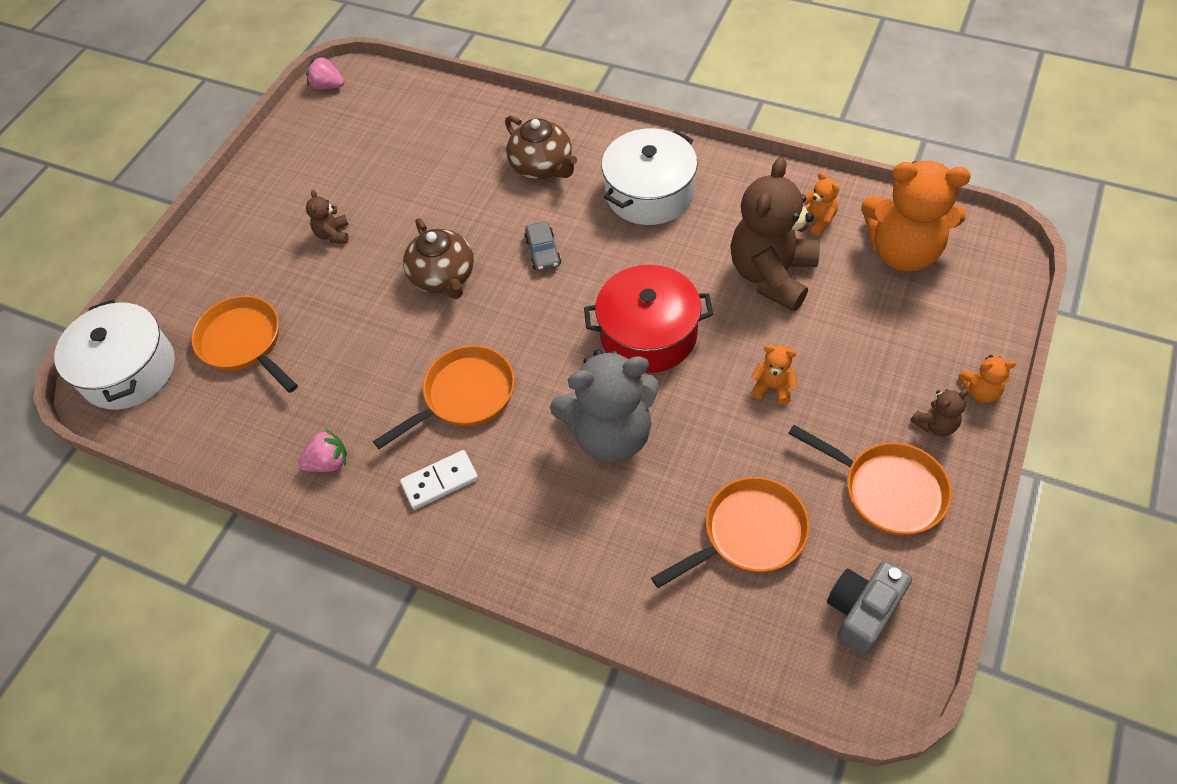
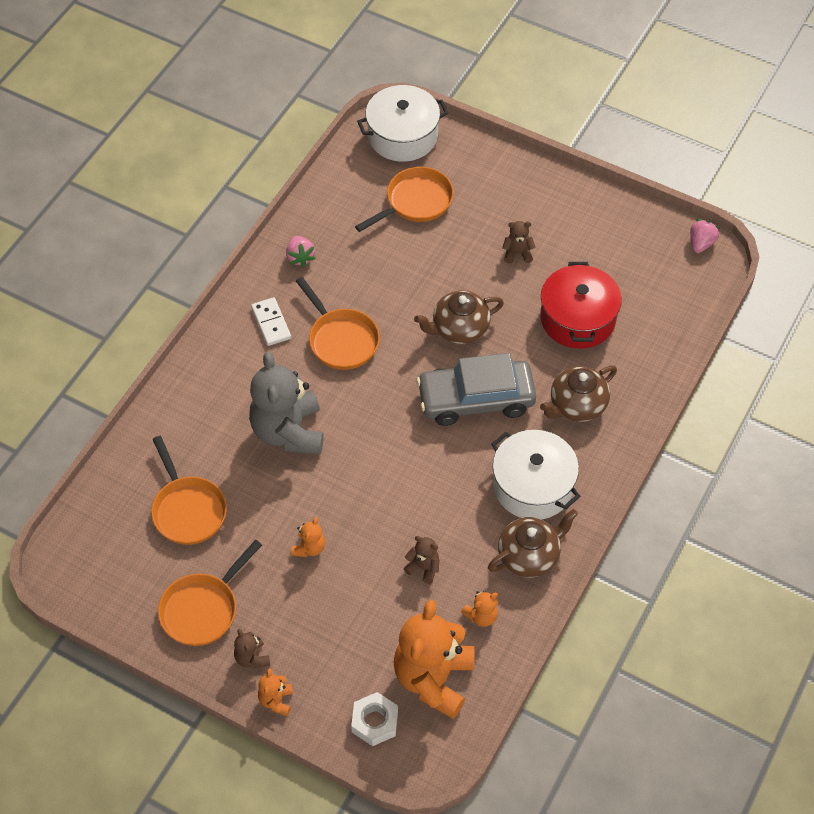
camera: 90 degrees right, 0 degrees up
grey car [524,221,561,271] -> grey car [417,353,536,426], size x2.32
red pot [584,265,713,373] -> red pot moved to [540,262,622,349]
brown teddy bear [730,157,820,311] -> brown teddy bear [404,536,439,584], size x0.43
grey camera [827,561,912,656] -> none
none -> white nut [351,692,398,746]
none -> brown teapot [488,509,578,578]

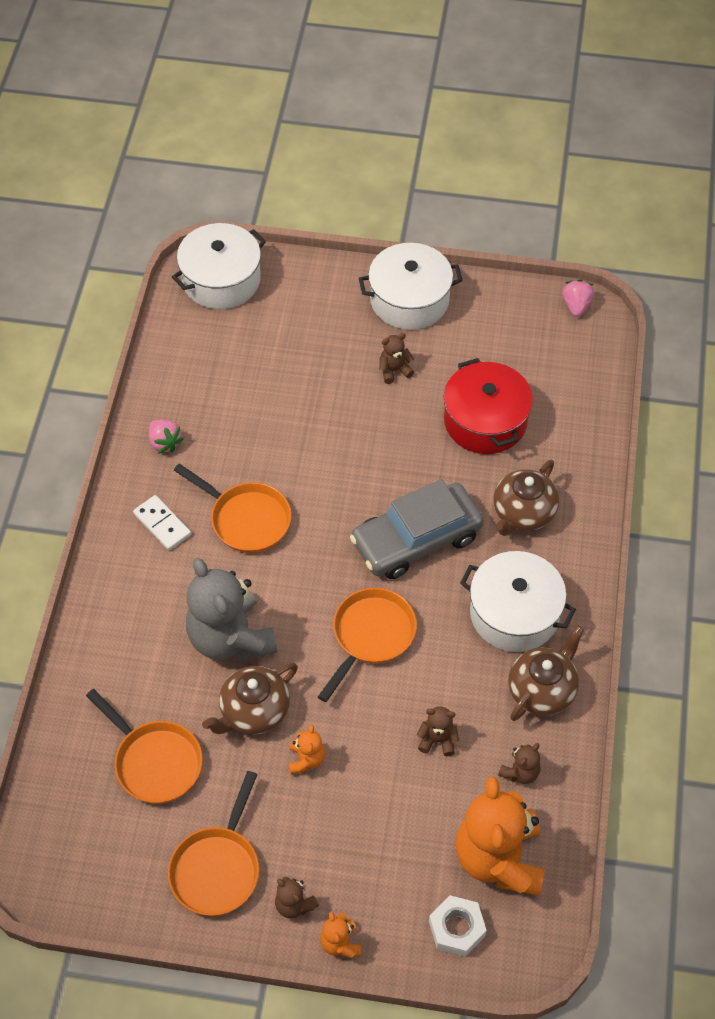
camera: 20 degrees left, 0 degrees up
orange pan [355,167,454,232] -> orange pan moved to [318,588,417,702]
brown teapot [414,290,504,344] -> brown teapot moved to [202,663,298,735]
orange teddy bear [461,591,498,627] -> brown teddy bear [498,743,541,784]
none -> white pot [359,243,463,330]

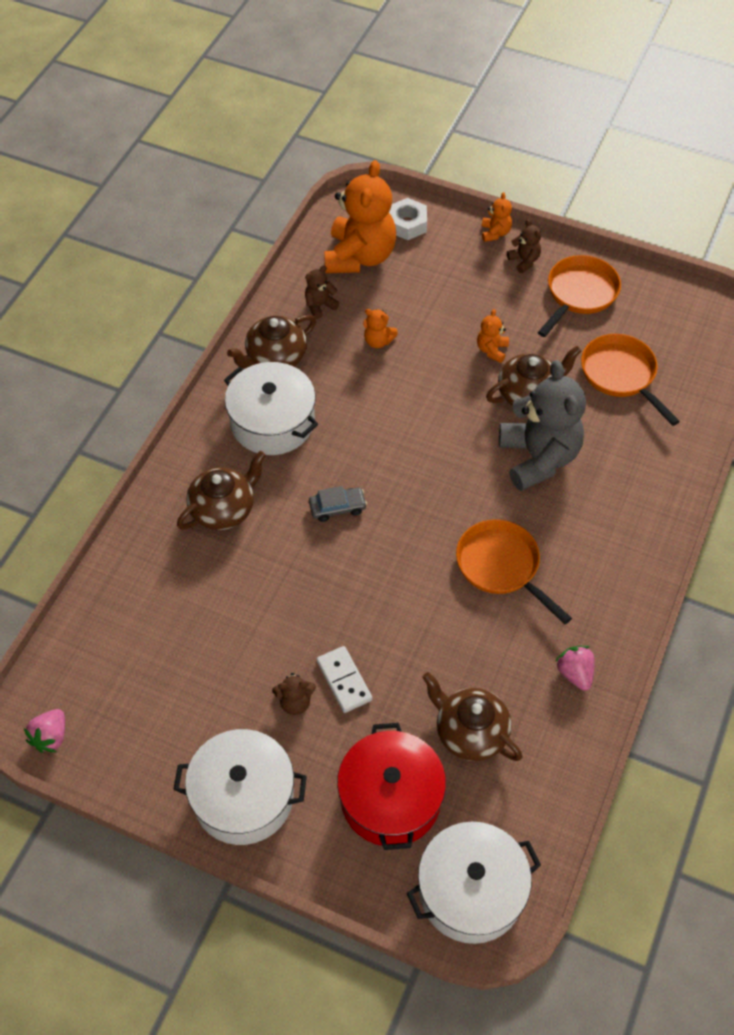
camera: 165 degrees left, 0 degrees up
white domino [133,495,191,550] -> white domino moved to [316,646,373,713]
orange pan [318,588,417,702] -> none
grey car [350,479,484,579] -> grey car [309,486,367,522], size x0.43
brown teddy bear [417,707,459,756] -> orange teddy bear [363,309,398,348]
red pot [443,358,533,454] -> red pot moved to [337,723,446,850]
none -> brown teapot [422,672,522,761]

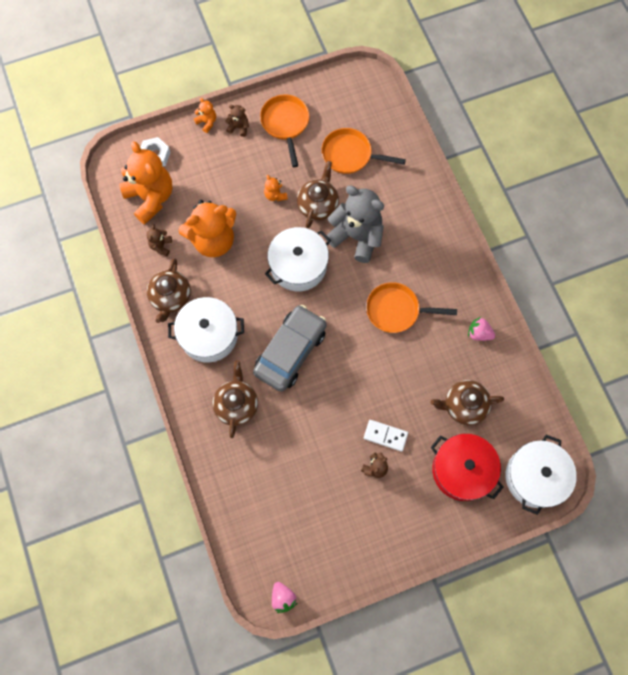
camera: 45 degrees left, 15 degrees up
white pot [173,729,307,845] -> white pot moved to [265,227,331,291]
grey car [309,486,367,522] -> grey car [253,305,327,392], size x2.32
orange teddy bear [363,309,398,348] -> orange teddy bear [178,200,236,257], size x2.32

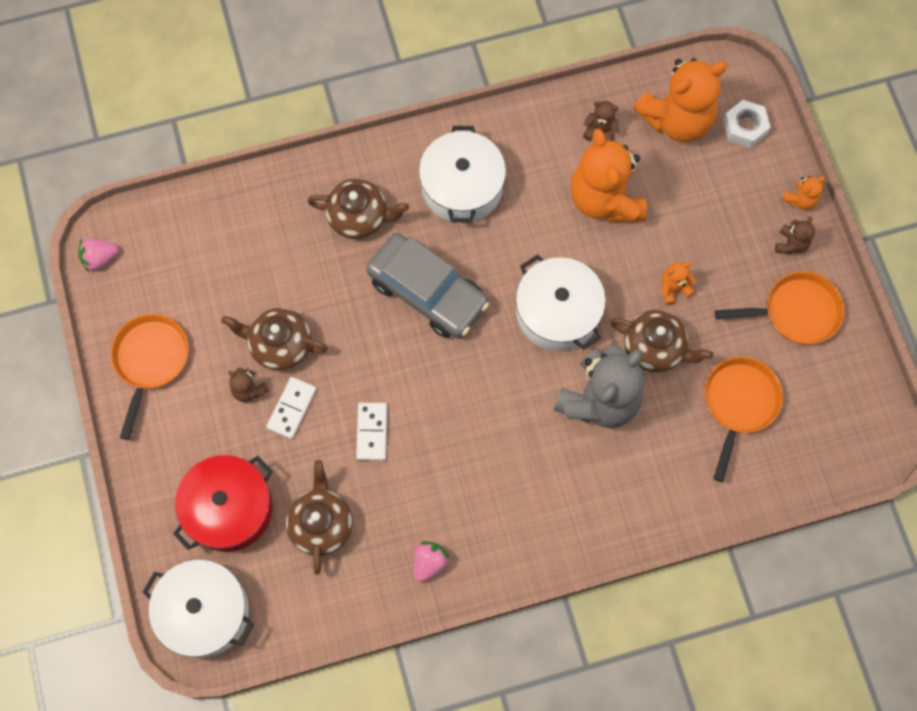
camera: 95 degrees right, 0 degrees up
brown teapot [147,258,191,323] -> brown teapot moved to [221,308,328,371]
orange pan [366,282,457,333] -> orange pan moved to [111,314,189,440]
none -> white domino [356,403,387,460]

